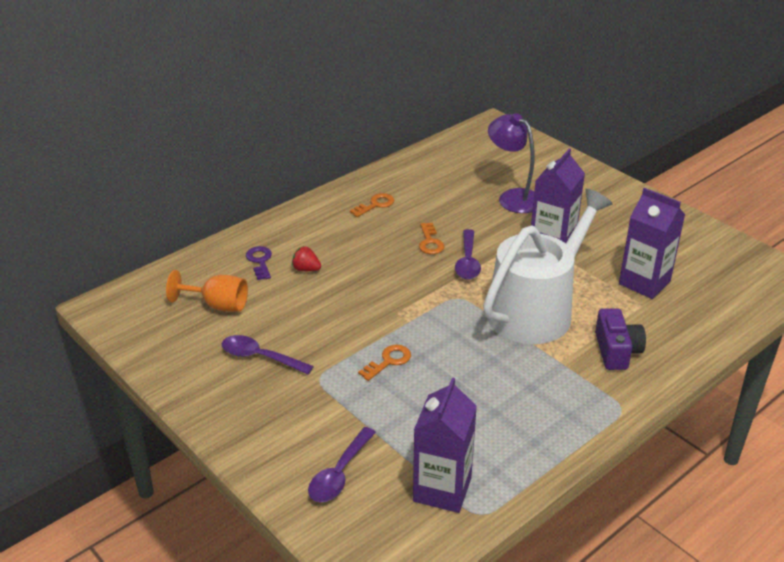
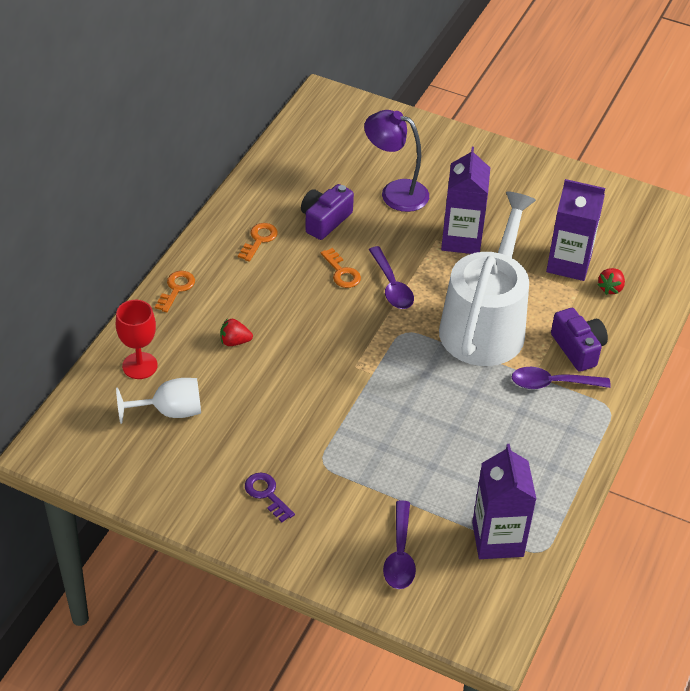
camera: 25 degrees left, 10 degrees up
orange goblet [166,270,248,312] -> white goblet [116,378,201,424]
purple spoon [222,335,314,374] -> purple spoon moved to [512,367,611,389]
purple key [246,246,272,280] -> purple key moved to [245,473,295,522]
orange key [358,344,411,381] -> orange key moved to [155,271,195,312]
none -> red goblet [116,300,158,379]
none -> purple camera [301,184,354,240]
none -> red strawberry [598,268,625,295]

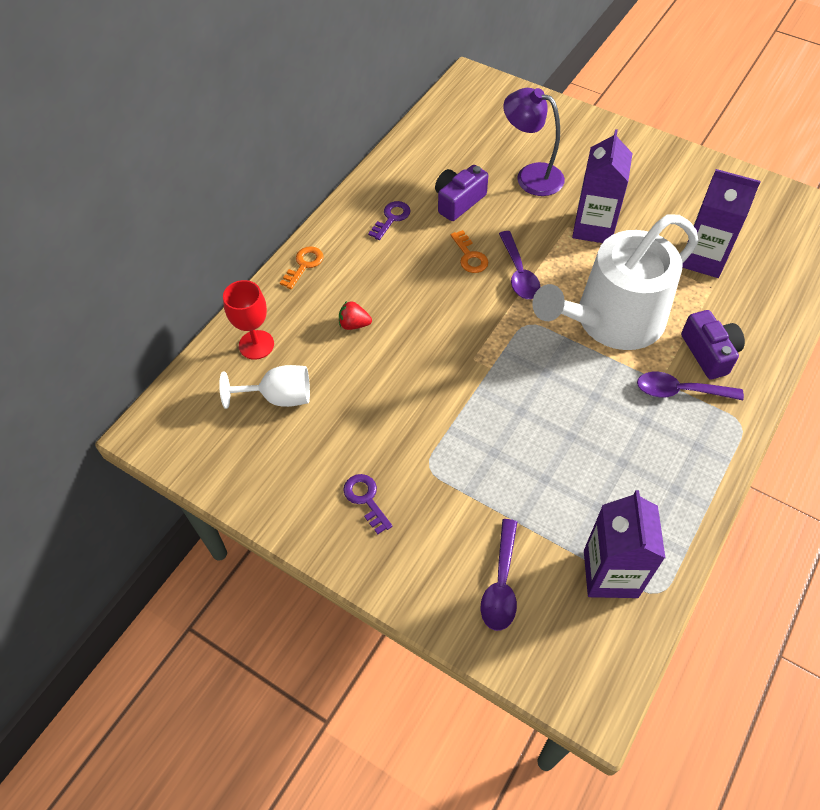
camera: 10 degrees right, 10 degrees up
orange key [238,223,278,262] -> purple key [368,201,411,240]
white watering can [439,191,536,366] -> white watering can turned 150 degrees counterclockwise [532,214,698,350]
red strawberry [598,268,625,295] -> none

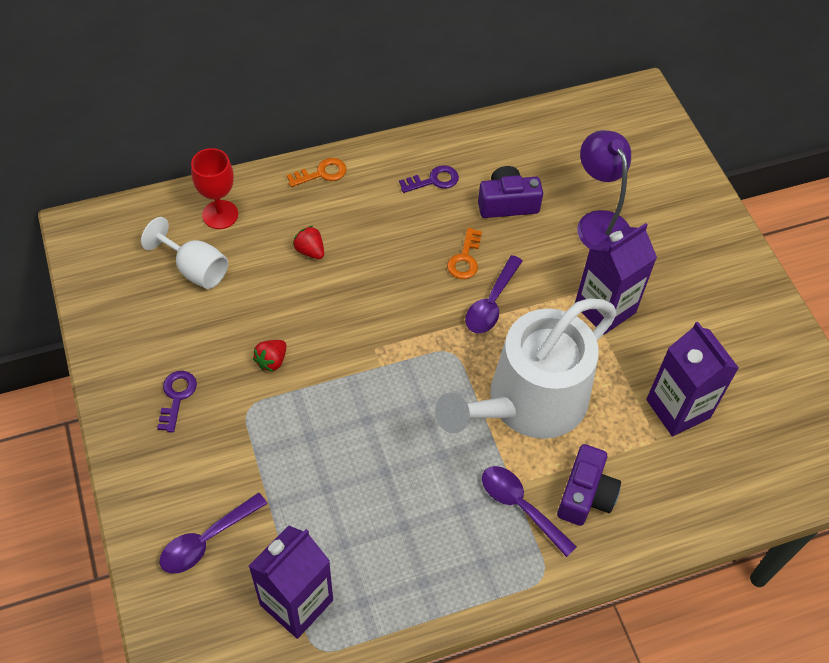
camera: 35 degrees right, 0 degrees up
white watering can [532,214,698,350] -> white watering can turned 45 degrees counterclockwise [435,298,617,439]
none -> red strawberry [253,340,286,372]

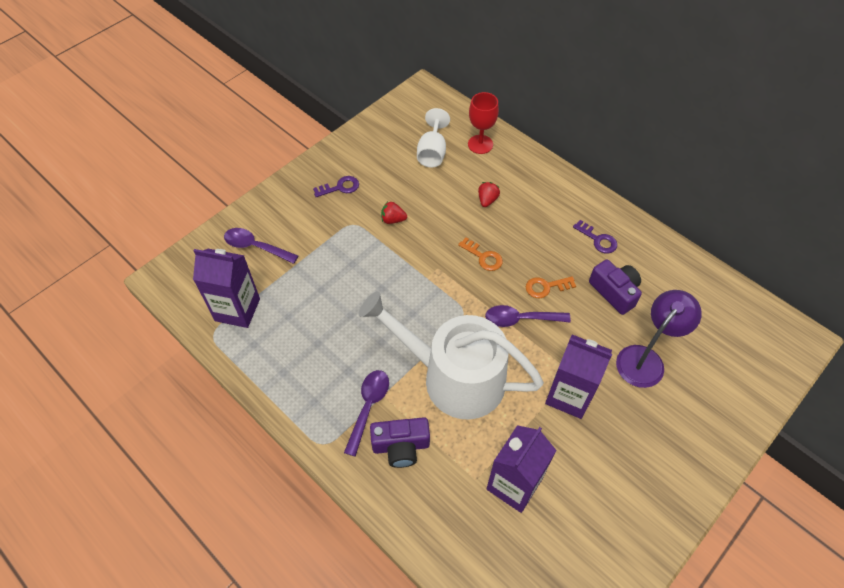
camera: 65 degrees right, 0 degrees up
orange key [287,158,347,187] -> orange key moved to [458,238,503,271]

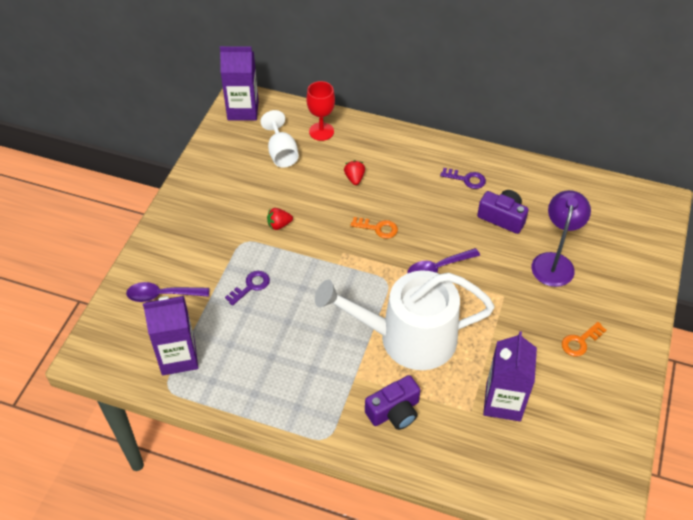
camera: 25 degrees left, 5 degrees down
purple key [313,176,359,197] -> purple key moved to [225,271,270,306]
purple spoon [344,370,389,457] -> none
orange key [526,276,576,298] -> orange key moved to [562,322,607,356]
purple carton [545,335,612,419] -> purple carton moved to [220,46,259,121]

